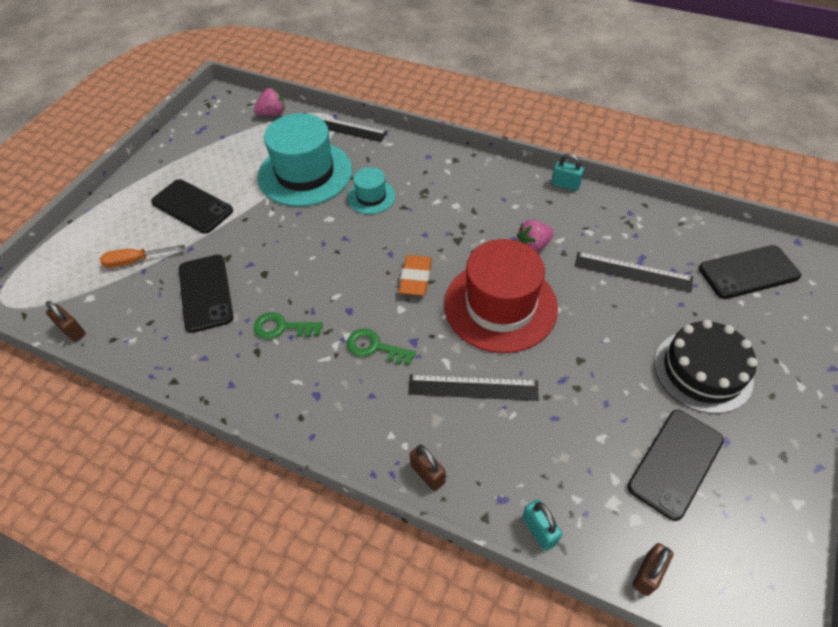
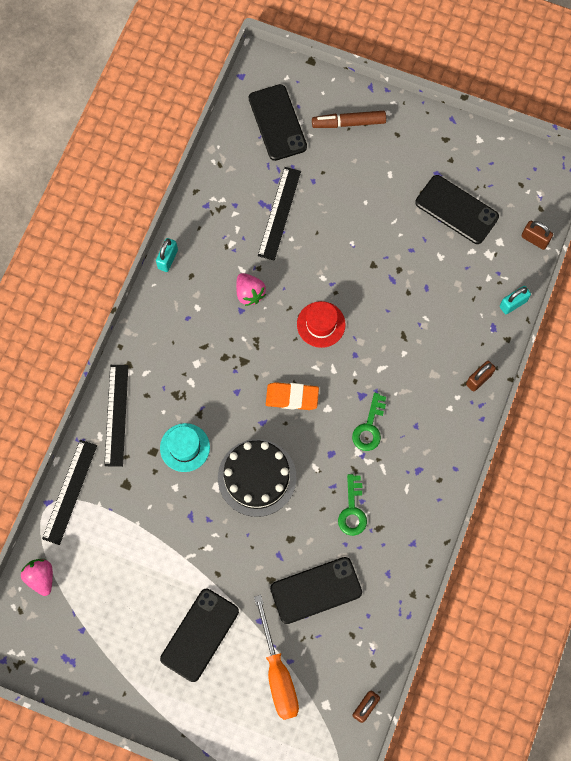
camera: 95 degrees left, 20 degrees up
orange screwdriver [100,244,185,268] -> orange screwdriver [254,595,299,720], size x1.51
turquoise hat [257,113,352,207] -> none
black ruler [408,375,539,401] -> black ruler moved to [104,365,128,467]
red hat [444,239,558,353] -> red hat [297,301,346,348], size x0.49
black cake [654,320,757,414] -> black cake moved to [218,439,296,517]
none -> brown marker [312,111,386,128]

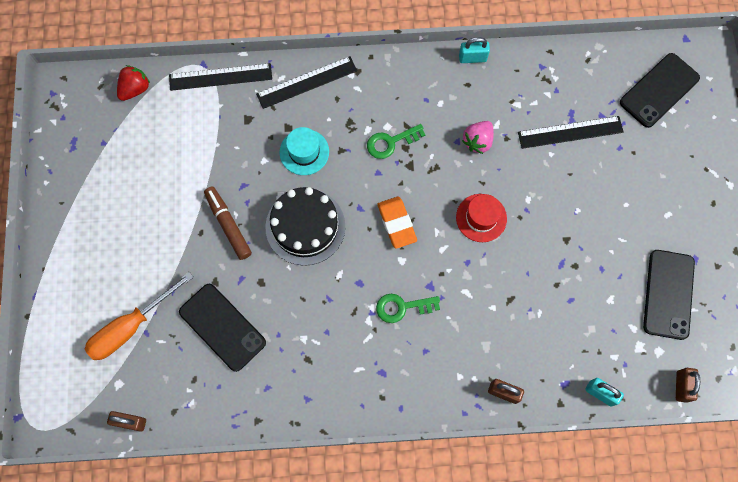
camera: 65 degrees right, 0 degrees up
pink strawberry [21,559,53,596] -> red strawberry [117,65,150,101]
black phone [160,589,239,682] -> none
brown marker [312,111,386,128] -> brown marker moved to [204,187,252,260]
green key [338,474,367,536] -> green key moved to [367,124,426,159]

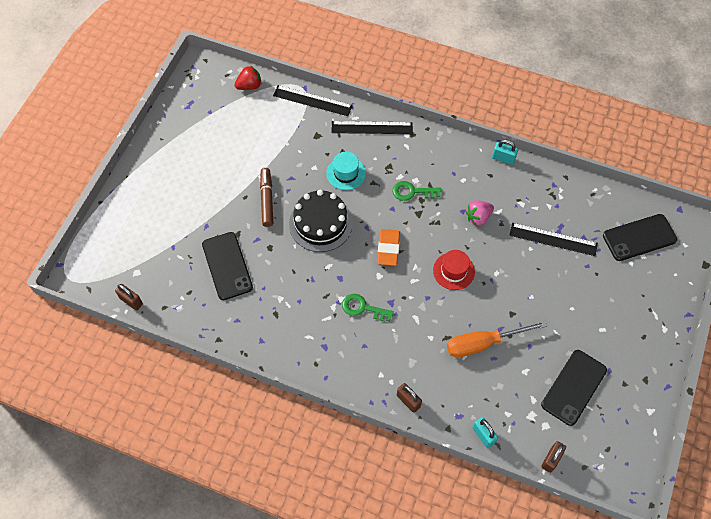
camera: 25 degrees right, 10 degrees down
orange screwdriver [85,272,194,360] -> orange screwdriver moved to [447,321,547,357]

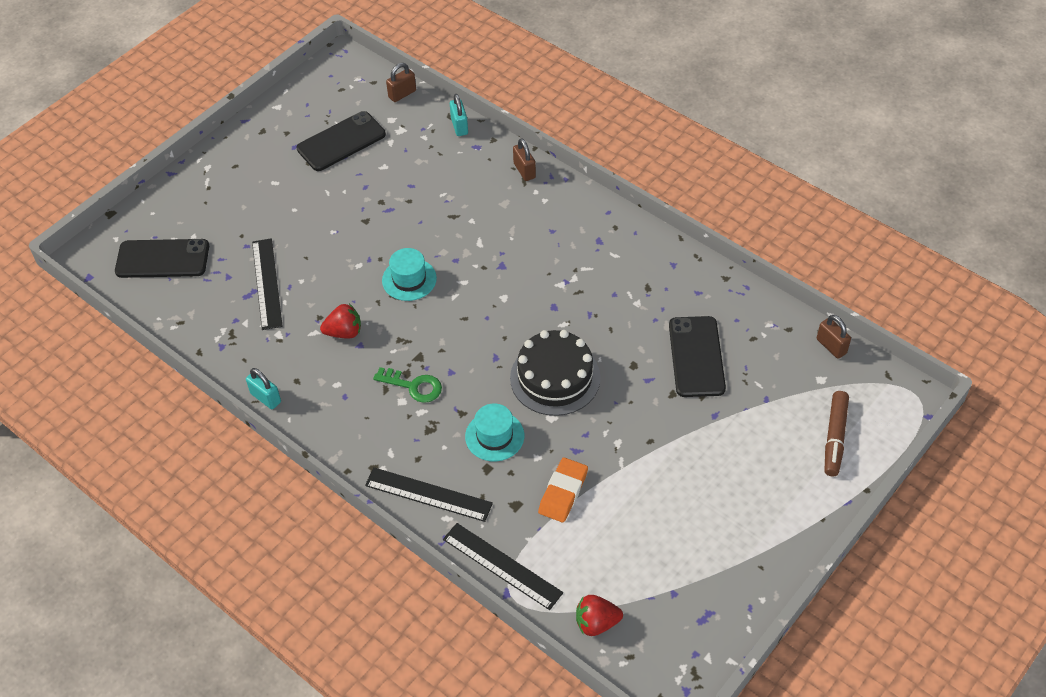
camera: 160 degrees left, 10 degrees down
brown marker [260,168,273,227] -> brown marker moved to [825,391,849,476]
green key [342,294,394,322] -> none
orange eraser [377,229,400,266] -> orange eraser moved to [538,457,588,522]
red hat [433,250,475,290] -> turquoise hat [382,248,437,301]
orange screwdriver [447,321,547,357] -> none
pink strawberry [465,200,494,226] -> red strawberry [320,304,361,339]
black ruler [509,223,598,256] -> black ruler turned 45 degrees clockwise [252,238,283,330]

